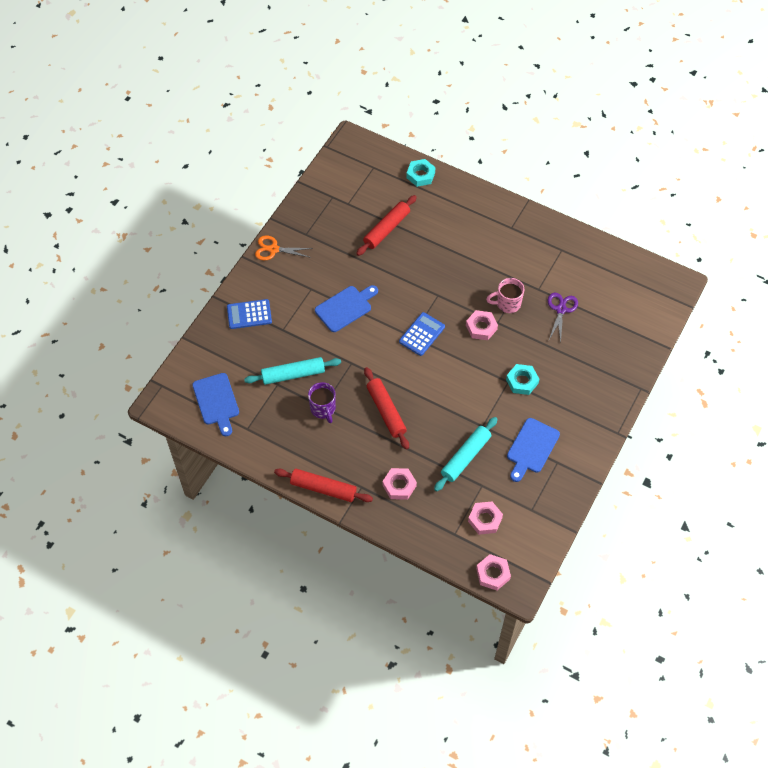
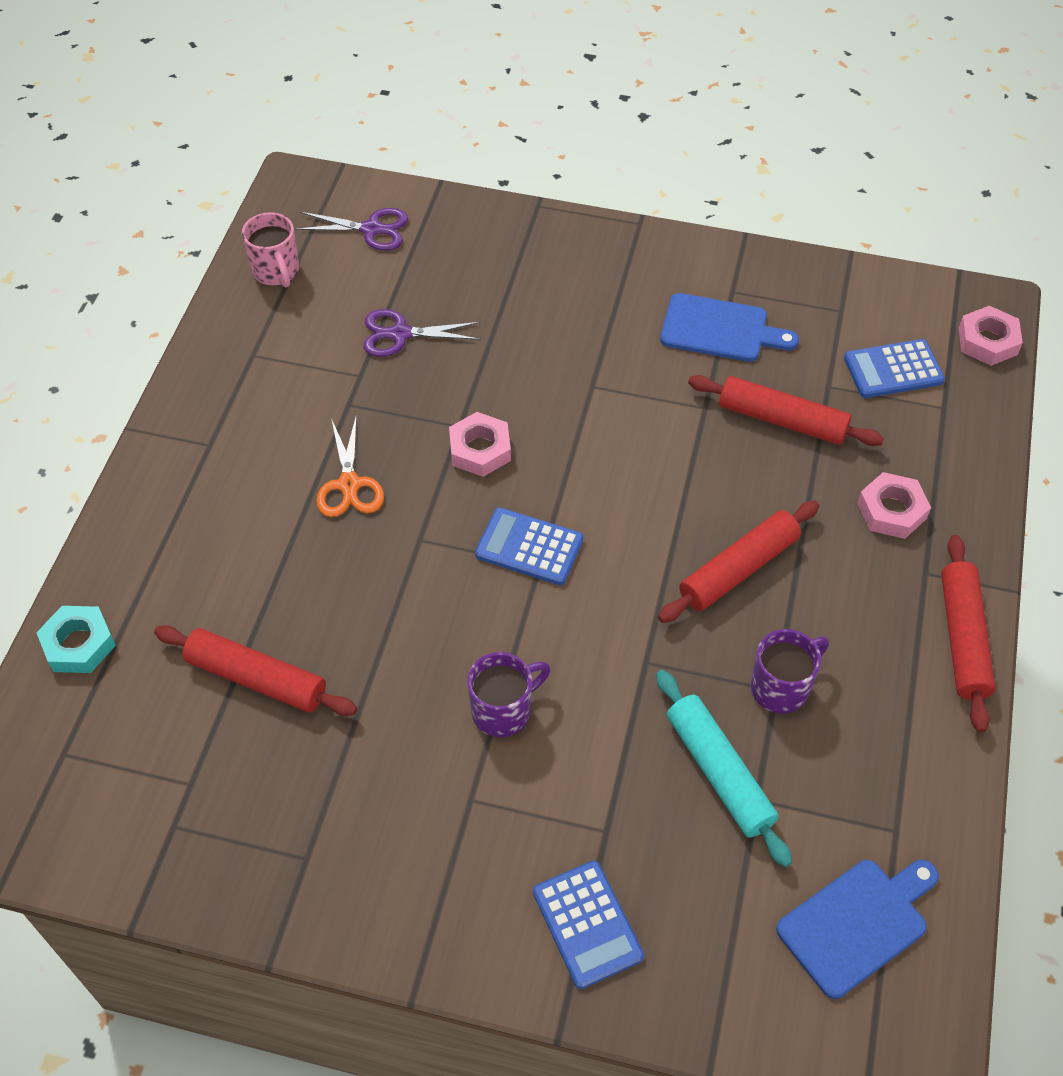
camera: 105 degrees left, 5 degrees down
orange scissors [255,235,313,260] -> orange scissors moved to [316,415,384,517]
blue cutting board [315,285,378,332] -> purple mug [467,652,551,737]
turquoise rolling pin [434,417,498,492] -> red rolling pin [688,375,884,446]
pink nut [468,502,503,535] -> blue calculator [844,339,945,398]
pink mug [486,278,524,313] -> pink mug moved to [242,212,299,287]
turquoise nut [506,364,539,395] -> none
none -> purple scissors [295,208,408,251]

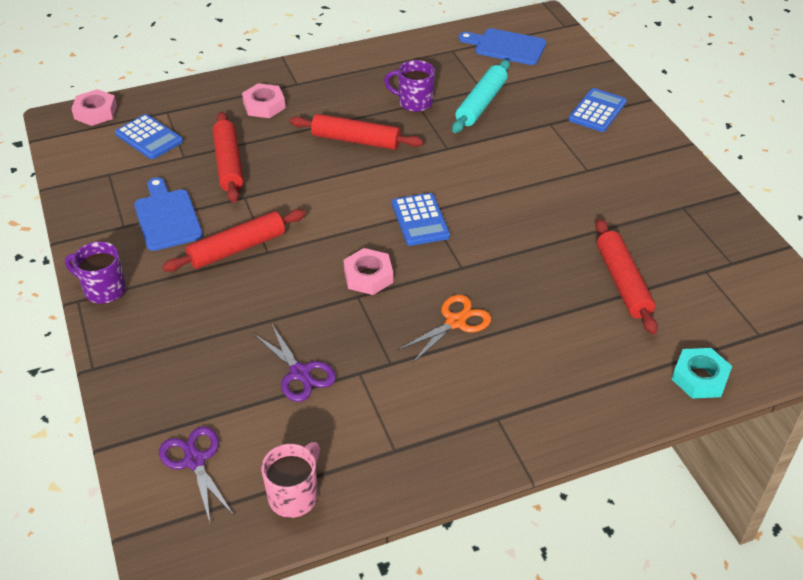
camera: 125 degrees left, 10 degrees down
purple mug [467,652,551,737] -> purple mug moved to [65,242,126,304]
red rolling pin [941,535,996,733] -> red rolling pin moved to [162,209,306,272]

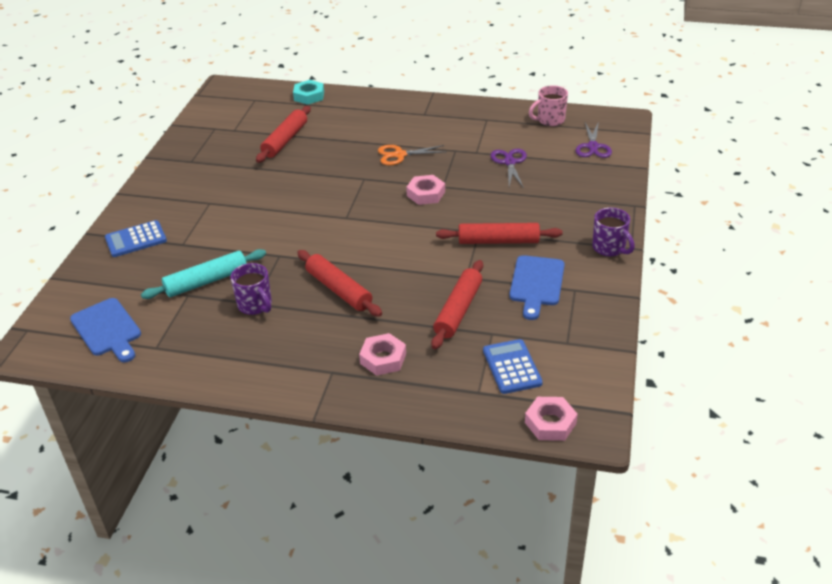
camera: 145 degrees left, 5 degrees down
blue calculator [392,193,450,246] -> none

